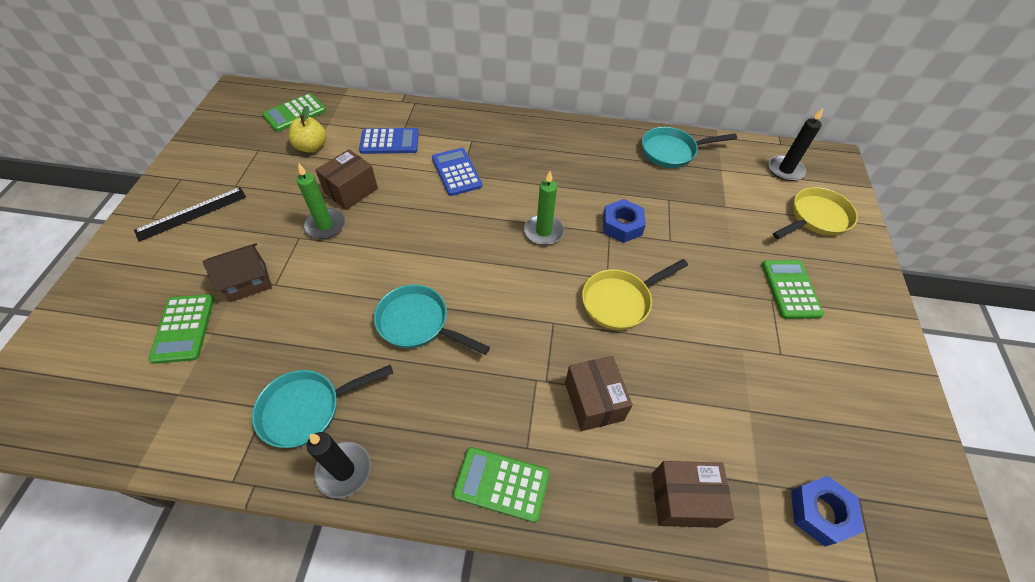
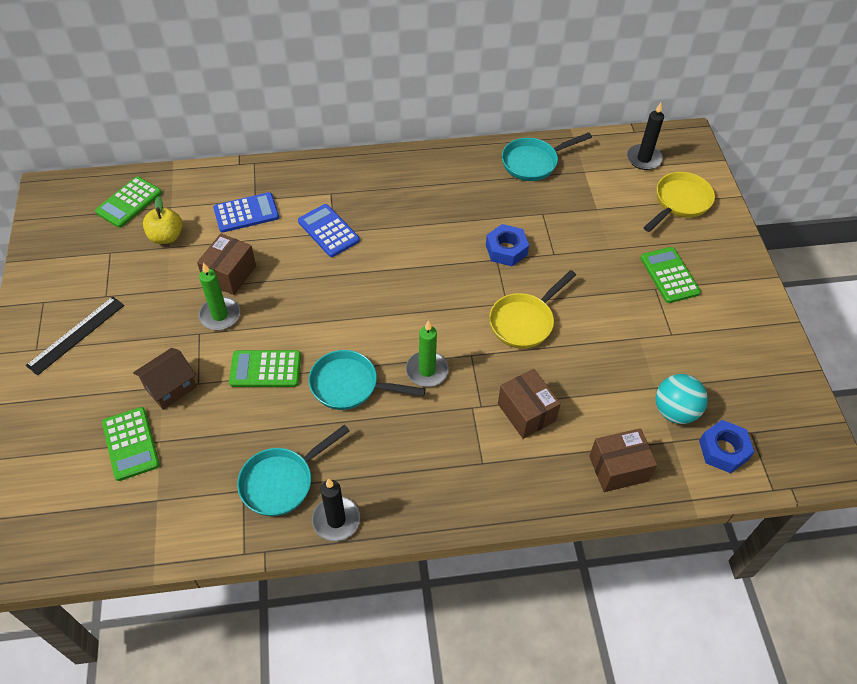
camera: 15 degrees left, 0 degrees up
green calculator [453,447,550,523] -> green calculator moved to [229,350,301,387]
green candle [524,171,564,245] -> green candle moved to [406,320,449,387]
none -> turquoise ball [655,374,708,424]

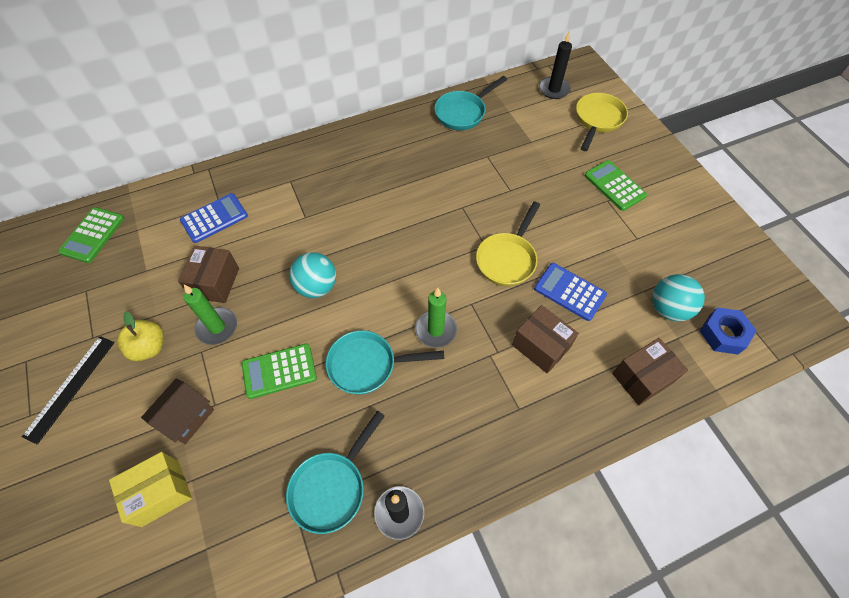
camera: 15 degrees left, 5 degrees up
green calculator [102,407,160,481] -> yellow box [109,452,192,527]
yellow apple [143,196,183,244] -> yellow apple moved to [117,311,164,361]
blue calculator [298,204,360,257] -> blue calculator moved to [534,263,607,321]
blue nut [486,224,529,266] -> none
none -> turquoise ball [289,252,336,298]

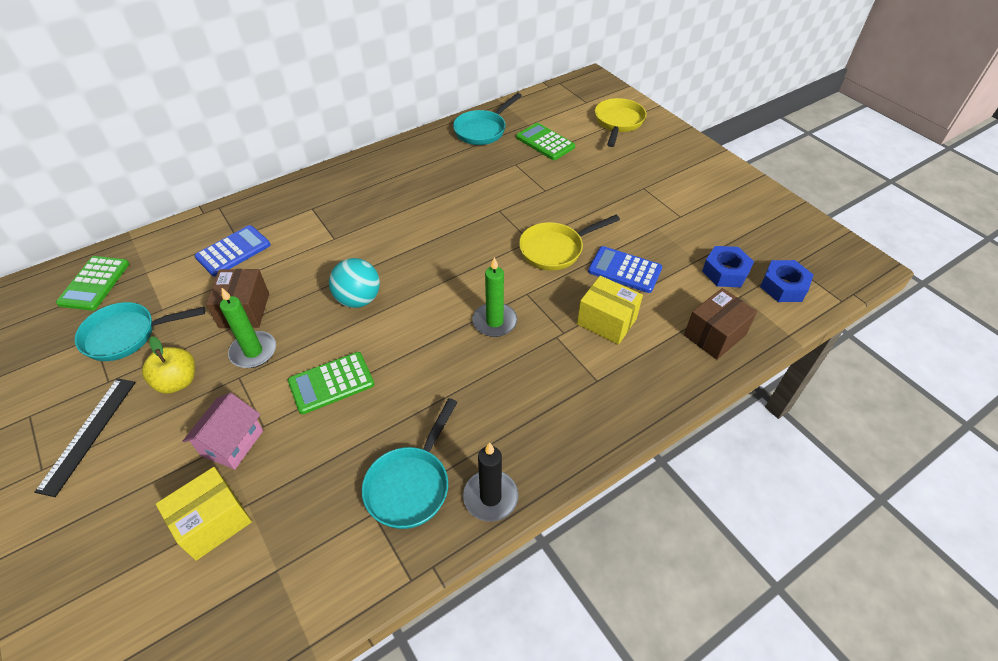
camera: 10 degrees left, 10 degrees down
brown house [141,379,214,444] -> pink house [183,393,263,470]
turquoise pan [326,330,444,395] -> turquoise pan moved to [75,302,205,361]
yellow pan [476,201,540,286] -> yellow pan turned 45 degrees clockwise [519,215,620,271]
brown box [512,305,579,373] -> yellow box [577,276,643,345]
black candle [539,32,572,99] -> none
green calculator [584,160,647,211] -> green calculator moved to [516,123,575,160]
turquoise ball [652,274,705,321] -> blue nut [702,246,754,287]

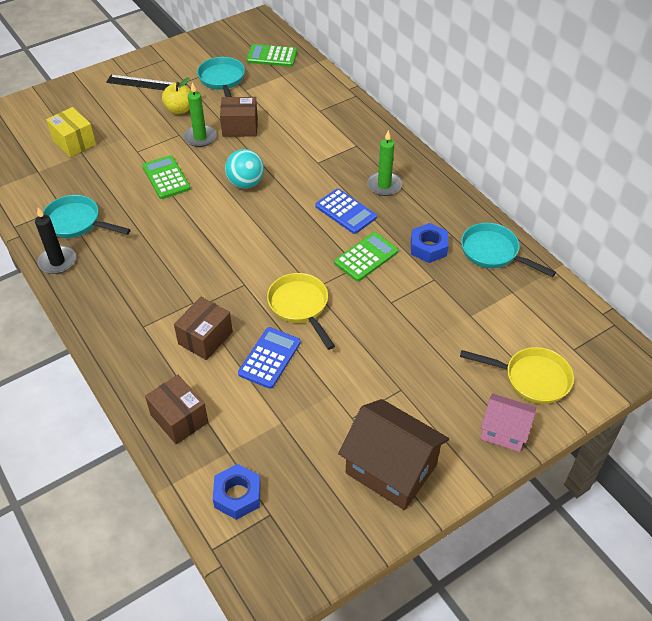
camera: 90 degrees right, 0 degrees up
pink house [183,393,263,470] -> pink house moved to [481,393,536,452]
blue calculator [195,225,271,277] -> blue calculator moved to [315,189,377,234]
green candle [472,257,517,337] -> green candle moved to [367,130,402,196]
green calculator [516,123,575,160] -> green calculator moved to [334,232,399,281]
yellow box [577,276,643,345] -> brown box [174,297,233,360]
blue nut [702,246,754,287] -> blue nut moved to [411,223,449,263]
none -> brown house [338,399,449,510]

